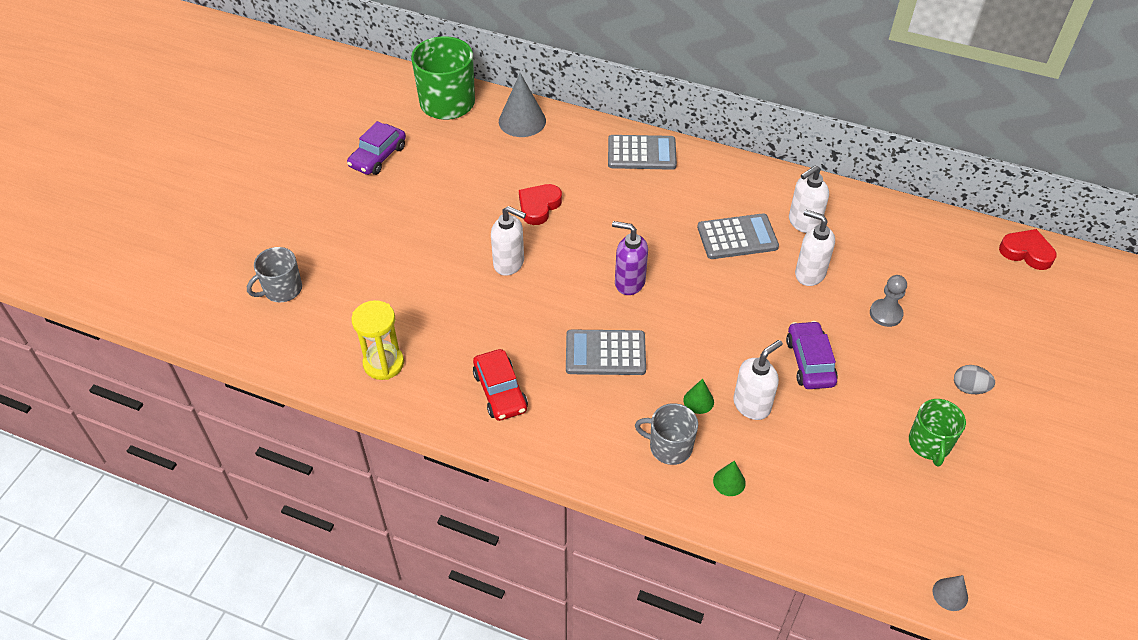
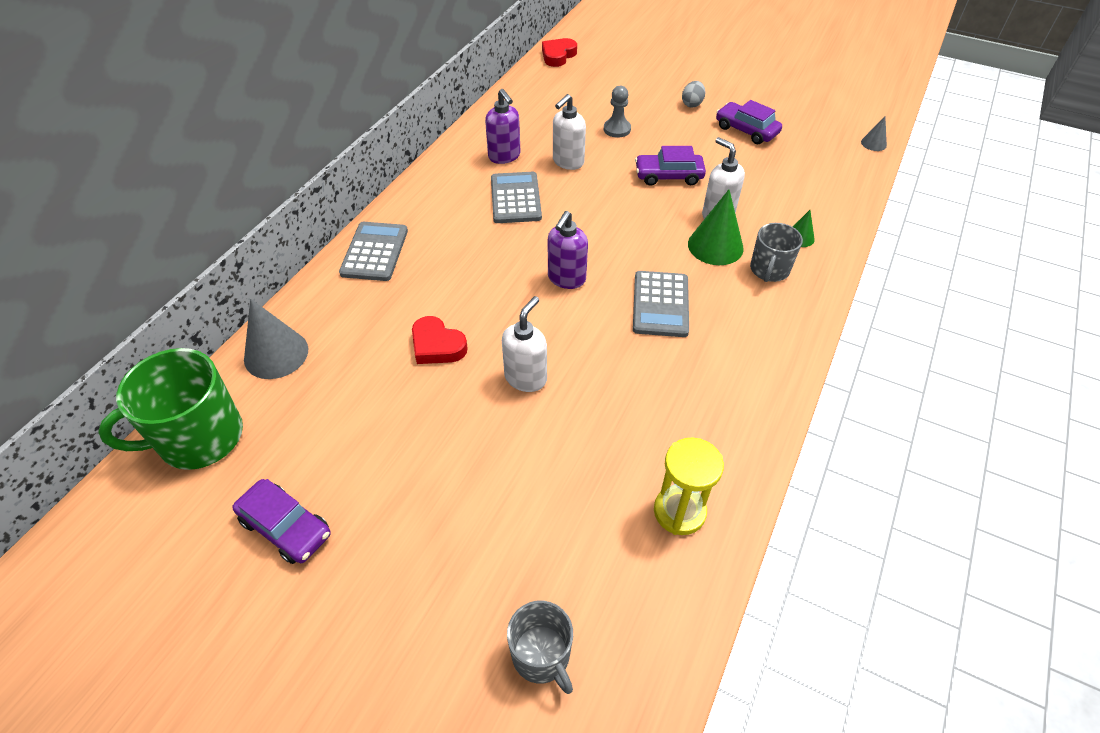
camera: 85 degrees left, 0 degrees up
red car [473,349,528,421] -> none
green cone [683,379,714,414] -> green cone [688,190,744,265], size x1.94
white soap dispenser [789,165,829,233] -> purple soap dispenser [485,89,521,164]
green mug [909,399,966,466] -> purple car [716,100,782,144]

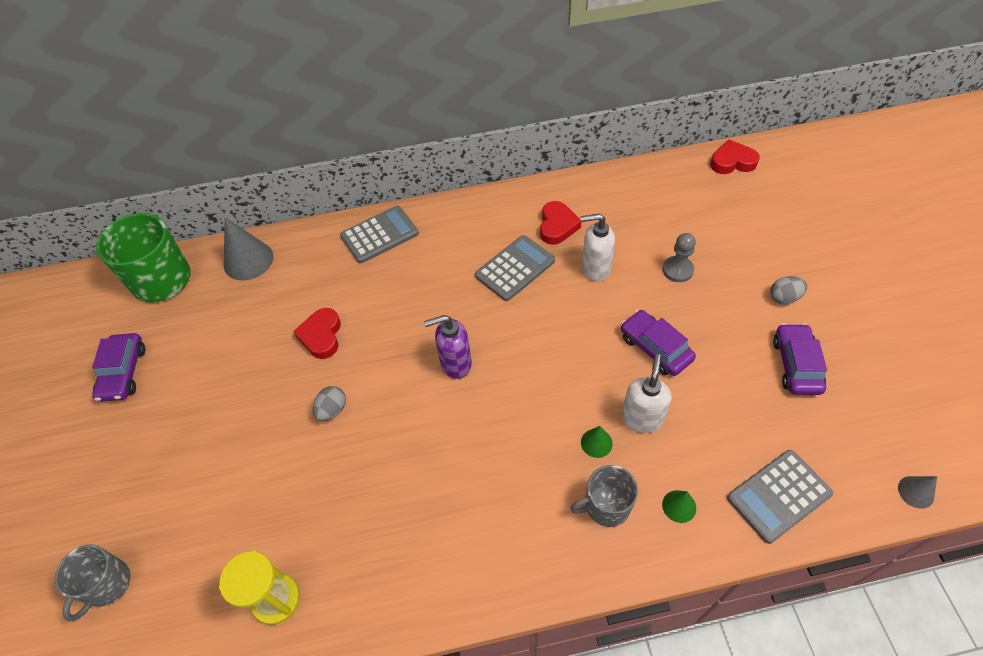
camera: 55 degrees right, 5 degrees up
purple soap dispenser [485,89,521,164] -> red heart [540,201,581,245]
white soap dispenser [502,296,547,392] -> grey egg [313,386,346,421]
grey calculator [633,271,689,337] -> grey calculator moved to [727,450,833,544]
green cone [688,190,744,265] -> green cone [581,426,613,458], size x0.52

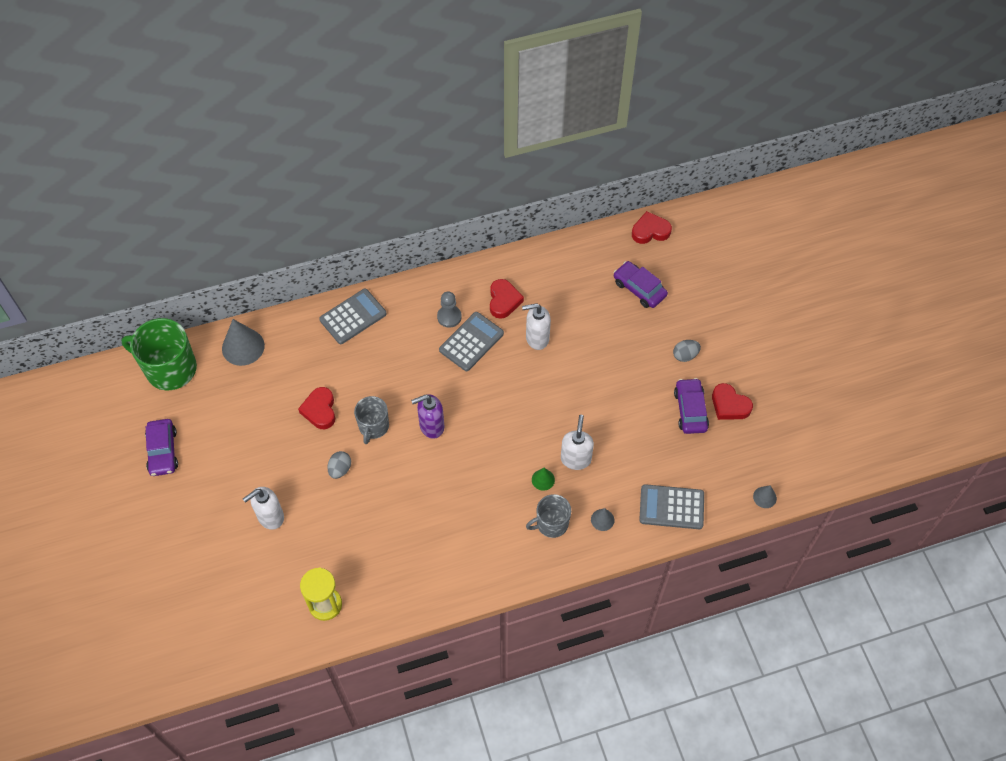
camera: 10 degrees left, 5 degrees up
grey mug [55,544,131,621] -> grey mug moved to [354,396,389,444]
purple car [621,310,696,376] -> purple car moved to [614,261,668,308]
green cone [662,490,696,523] -> grey cone [591,508,614,531]
grey pawn [663,233,696,282] -> grey pawn moved to [437,291,462,328]
grey calculator [727,450,833,544] -> grey calculator turned 45 degrees clockwise [639,484,704,529]
none -> white soap dispenser [243,487,284,530]
none -> red heart [712,383,753,420]

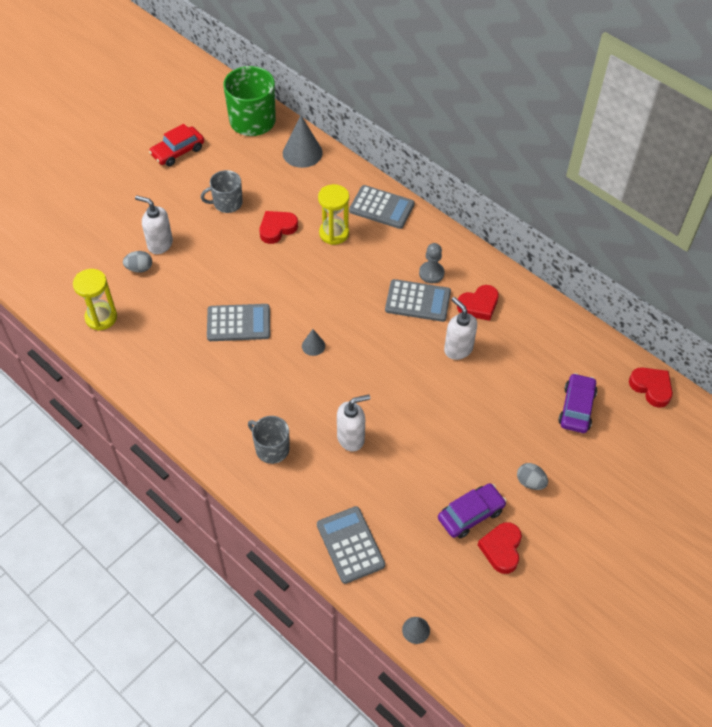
camera: 60 degrees right, 5 degrees down
purple car [145,419,178,476] -> red car [149,124,204,166]
grey egg [327,451,351,479] -> grey egg moved to [123,251,152,273]
grey mug [354,396,389,444] -> grey mug moved to [201,170,243,213]
purple soap dispenser [411,394,444,439] -> none
green cone [532,468,555,491] -> none
grey cone [591,508,614,531] -> grey cone moved to [302,329,325,356]
none -> grey calculator [207,304,270,341]
none -> yellow hourglass [318,184,349,245]

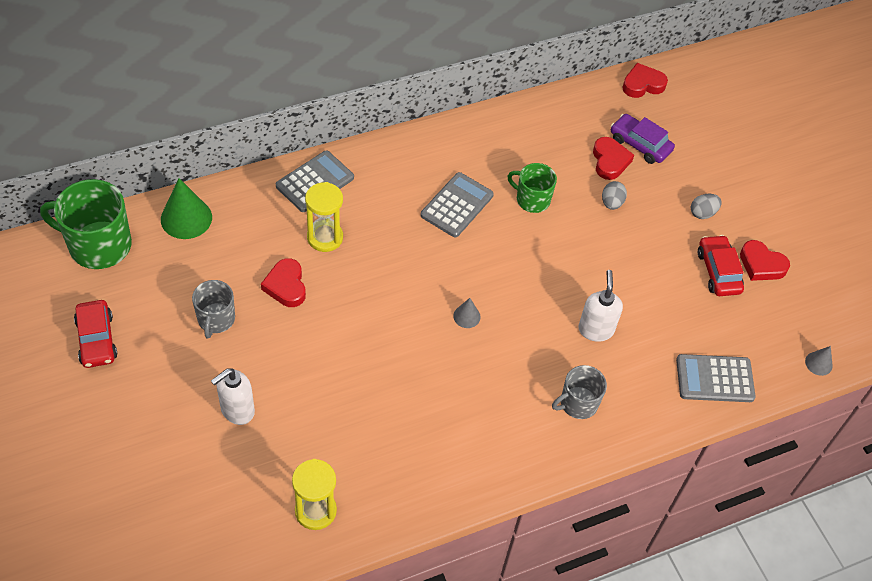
camera: 70 degrees left, 0 degrees up
grey egg [123,251,152,273] -> grey egg moved to [602,181,627,210]
grey calculator [207,304,270,341] -> none
grey cone [283,115,323,168] -> green cone [161,178,212,239]
grey pawn [419,243,445,283] -> none
purple car [438,483,506,538] -> red car [698,235,744,296]
white soap dispenser [444,297,477,360] -> green mug [508,163,557,213]
red heart [457,285,499,321] -> red heart moved to [593,137,634,180]

